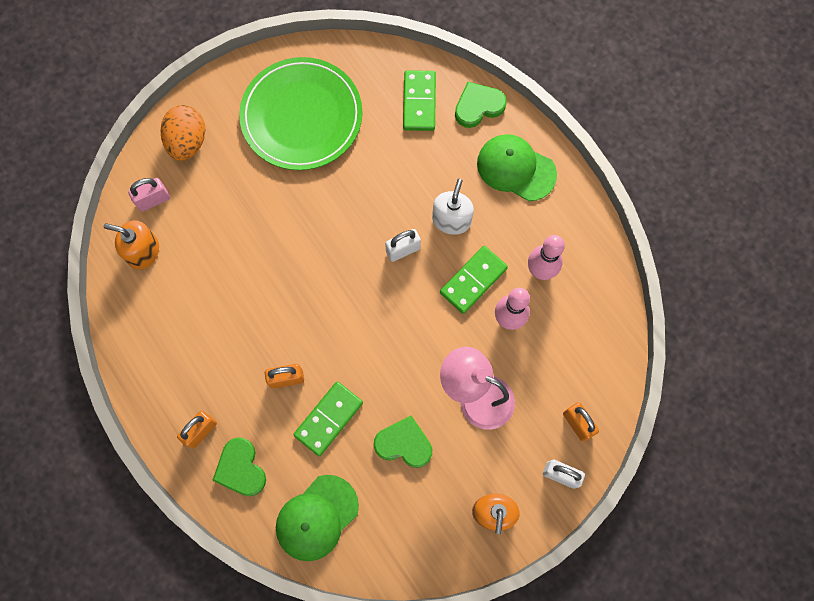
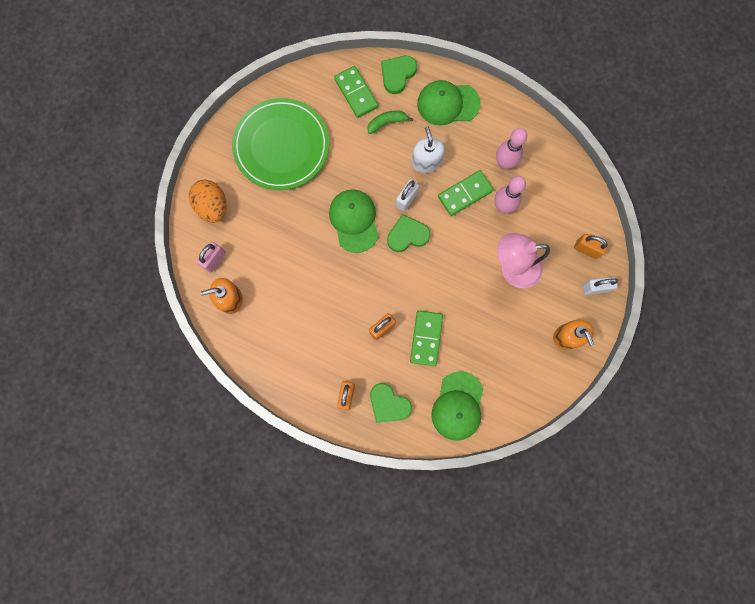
camera: 30 degrees left, 5 degrees up
green heart [374,416,432,468] -> green heart moved to [387,214,430,252]
green domino [440,246,508,314] -> green domino turned 45 degrees clockwise [438,170,494,216]
none -> green cap [329,189,379,253]
none -> green banana [367,110,413,134]

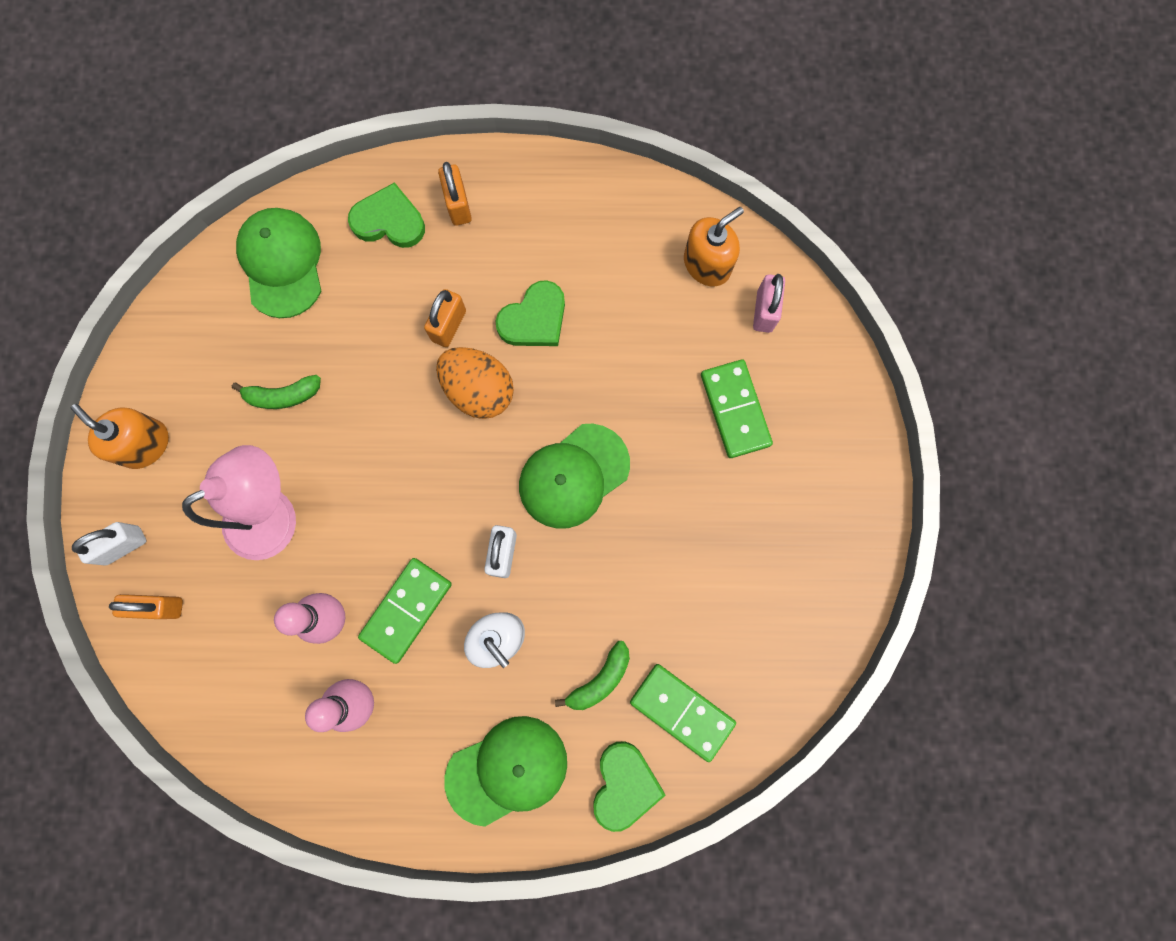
camera: 155 degrees right, 0 degrees up
orange egg [189,180,227,223] -> orange egg moved to [436,347,514,419]
green plate [232,98,329,190] -> none
green cap [329,189,379,253] -> green cap turned 90 degrees clockwise [519,424,630,529]
green heart [387,214,430,252] -> green heart moved to [496,280,565,346]
green domino [410,310,443,366] -> green domino moved to [701,359,773,458]
none -> green banana [232,375,321,409]

